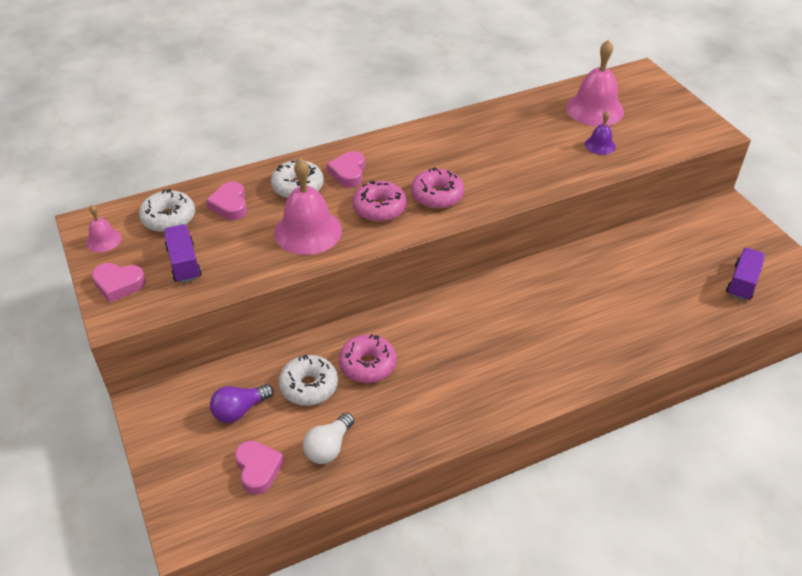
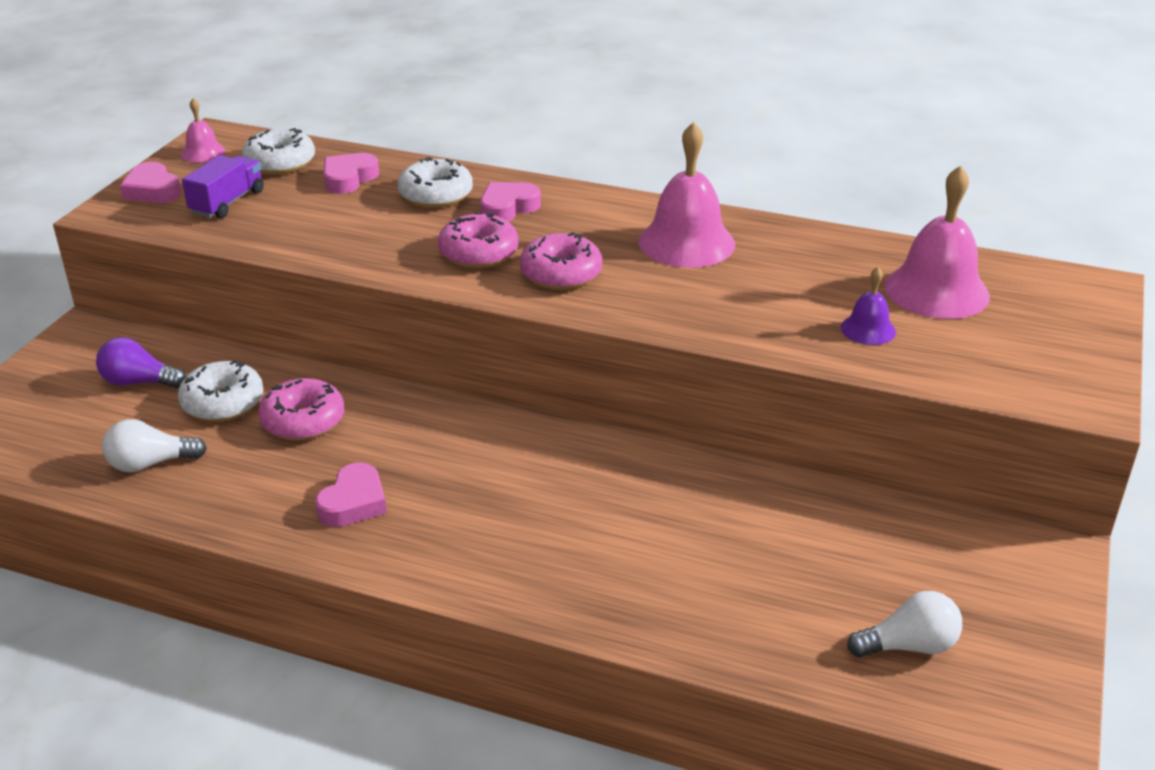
camera: 45 degrees right, 10 degrees down
pink heart [235,441,284,495] -> pink heart moved to [315,462,387,527]
pink bell [274,158,342,255] -> pink bell moved to [638,122,735,268]
purple truck [726,248,765,301] -> white light bulb [847,591,962,658]

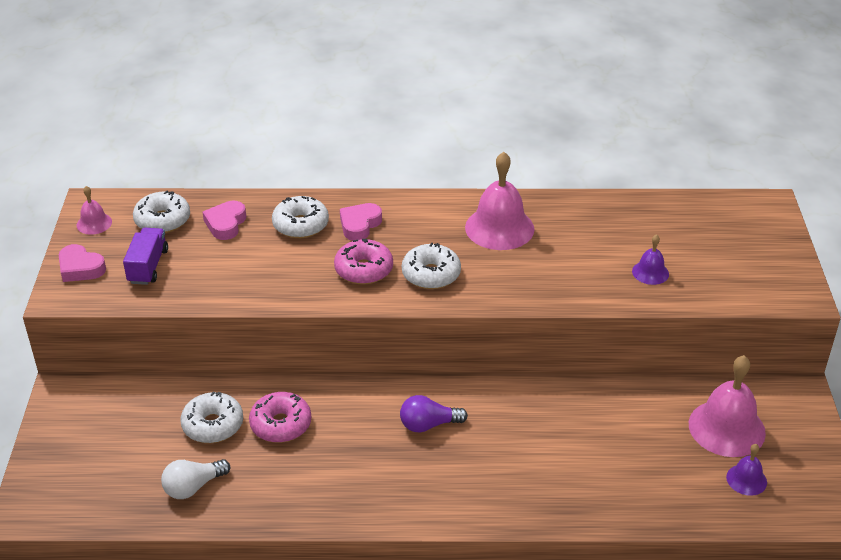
camera: 20 degrees left, 5 degrees up
purple light bulb [96,337,186,388] -> purple light bulb moved to [400,395,468,432]
pink heart [315,462,387,527] -> none
pink donut [520,232,602,290] -> white donut [402,243,461,289]
white light bulb [847,591,962,658] -> purple bell [726,444,767,496]
pink bell [885,165,990,319] -> pink bell moved to [689,355,766,457]

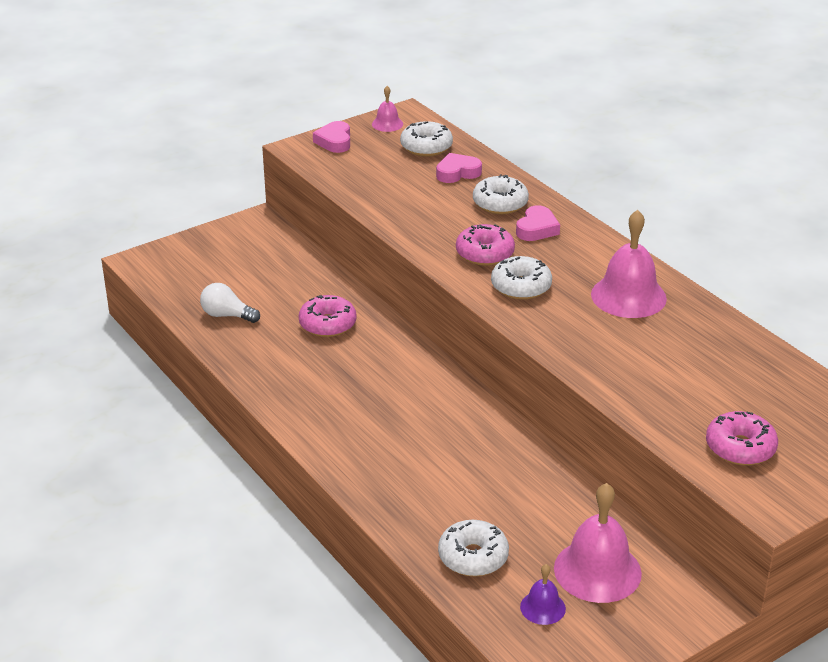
camera: 55 degrees right, 5 degrees down
purple truck [123,228,168,285] -> none
white donut [180,392,243,443] -> white donut moved to [438,520,509,576]
pink heart [340,203,382,241] -> pink heart turned 120 degrees clockwise [516,205,560,241]
purple light bulb [400,395,468,432] -> none
purple bell [632,234,669,285] -> none
none -> pink donut [706,411,778,465]

